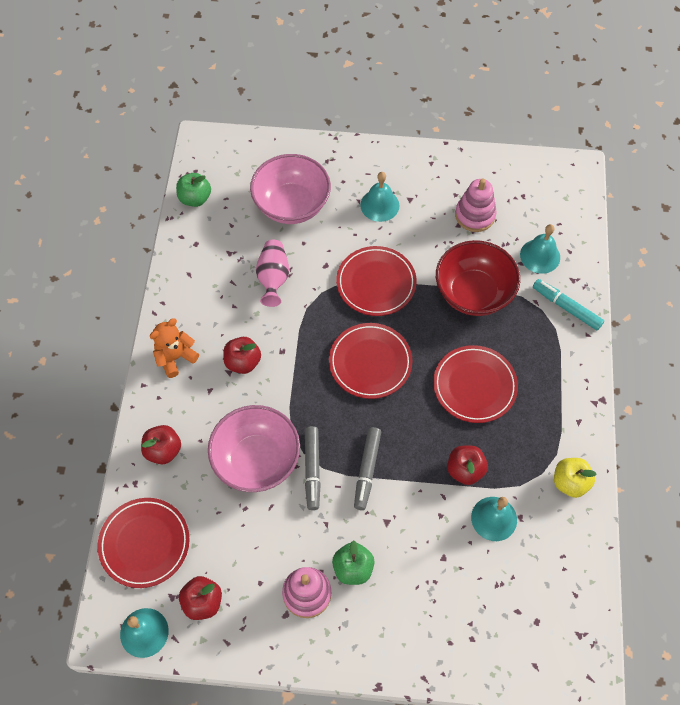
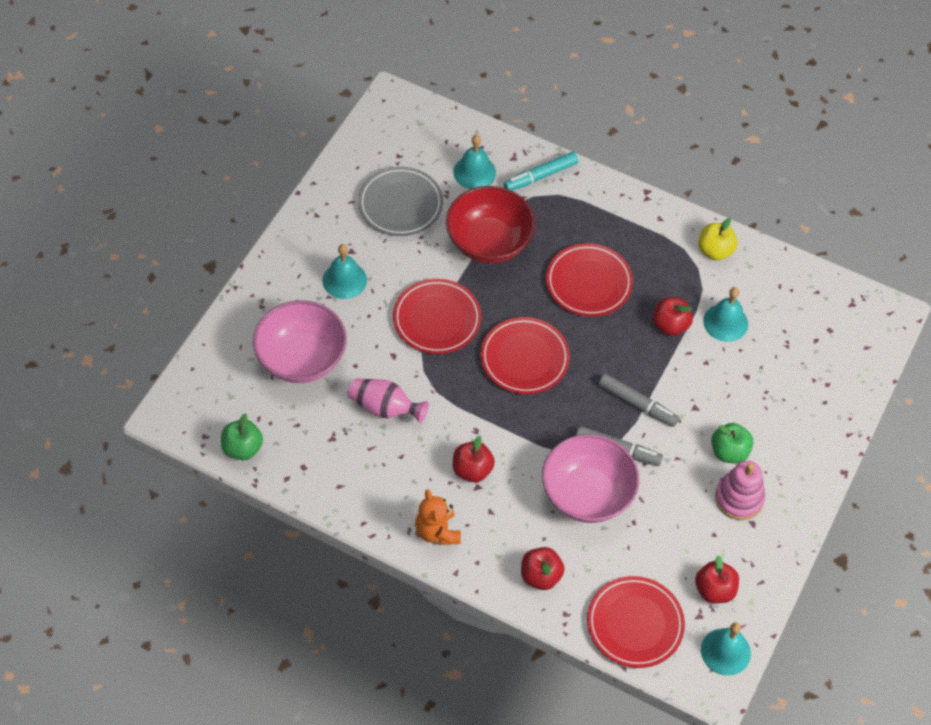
camera: 70 degrees left, 5 degrees down
pink stacking toy [455,179,497,232] -> grey plate [358,167,443,236]

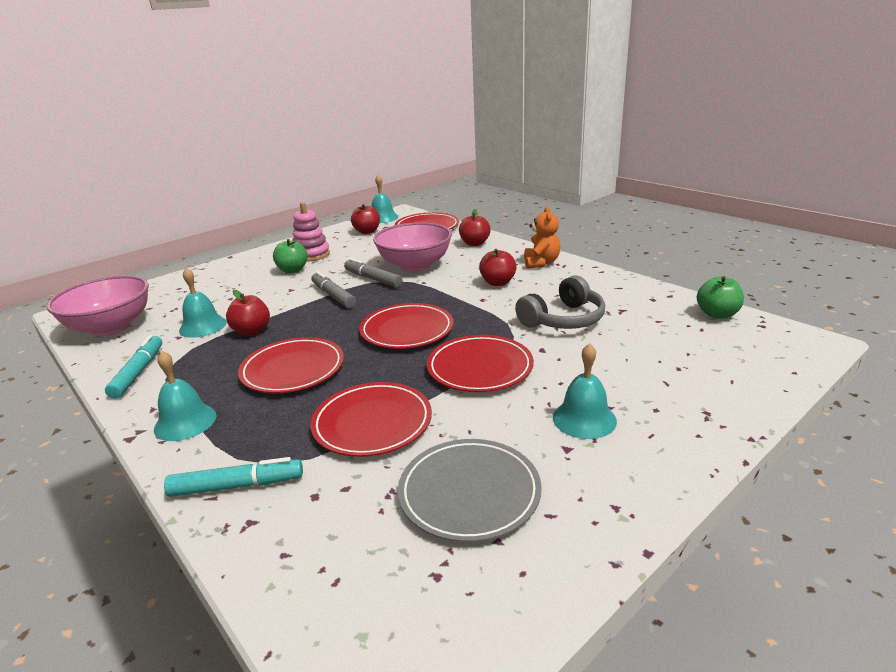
camera: 155 degrees left, 30 degrees down
pink bowl [253,300,347,383] -> pink bowl moved to [46,275,149,336]
pink vase [348,378,429,423] -> grey headphones [515,275,605,329]
red bowl [446,186,535,264] -> red plate [310,382,432,457]
turquoise bell [453,135,496,189] -> turquoise bell moved to [154,351,216,441]
yellow apple [698,218,738,261] -> turquoise marker [105,335,162,399]

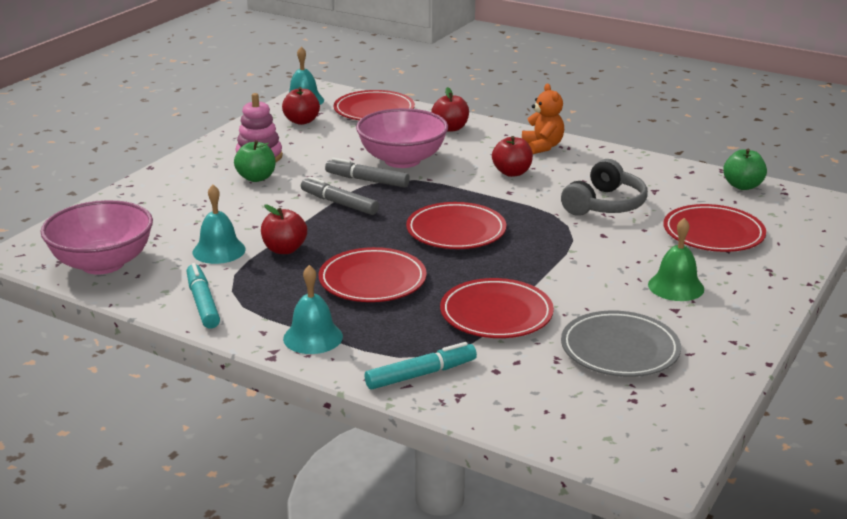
camera: 20 degrees left, 0 degrees up
red plate [427,335,534,392] -> red plate moved to [663,204,766,252]
turquoise bell [553,343,617,439] -> green bell [648,218,704,301]

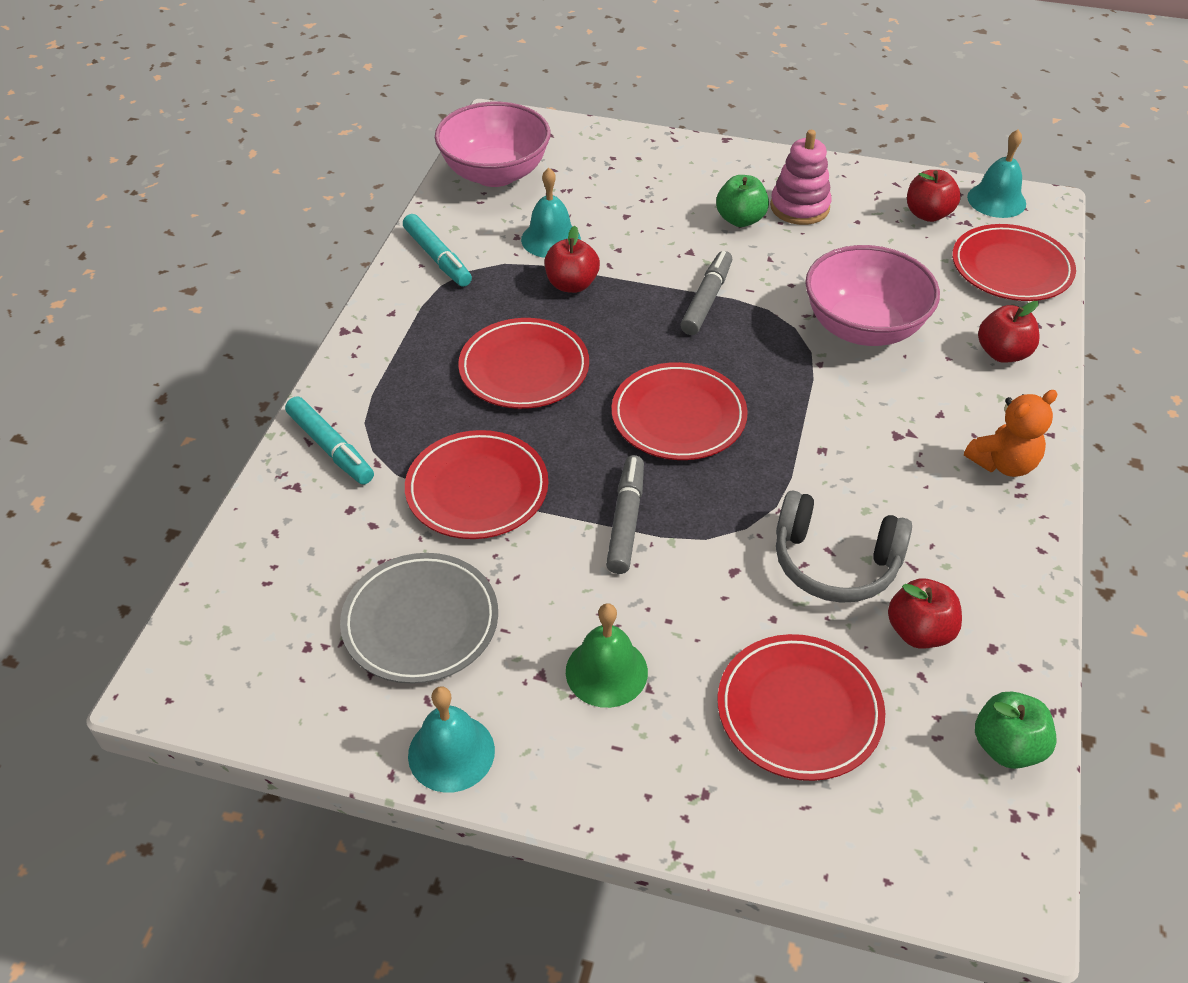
camera: 75 degrees right, 20 degrees up
turquoise marker [187,263,220,328] -> turquoise marker turned 90 degrees clockwise [403,214,472,287]
turquoise bell [283,265,343,354] -> turquoise bell moved to [408,686,495,793]
grey marker [325,158,410,188] -> grey marker moved to [606,455,644,574]
red apple [492,136,533,177] -> red apple moved to [888,579,962,649]

